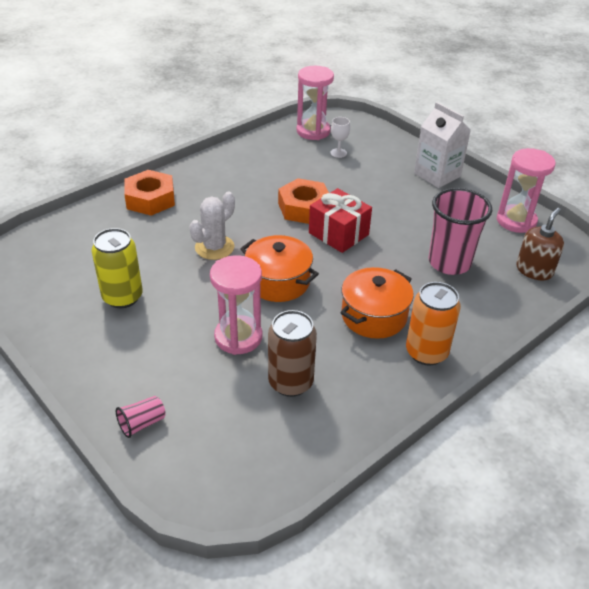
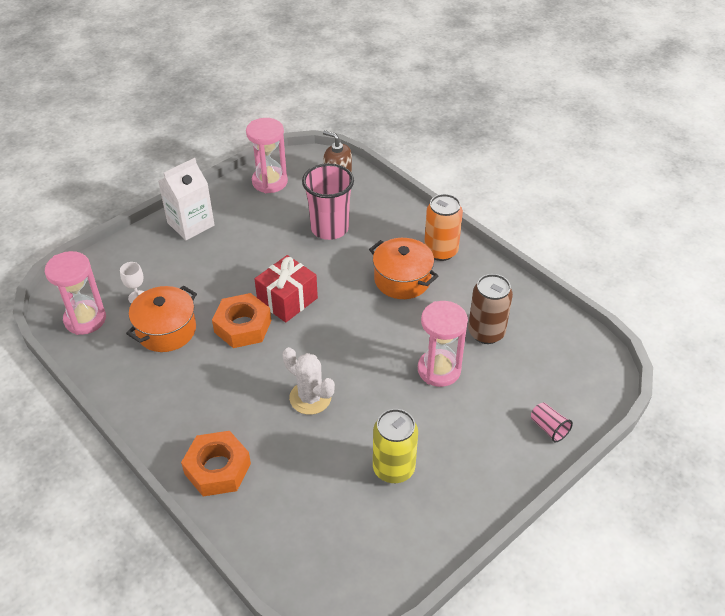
camera: 90 degrees left, 5 degrees up
orange pot [240,235,319,302] -> orange pot moved to [126,285,197,352]

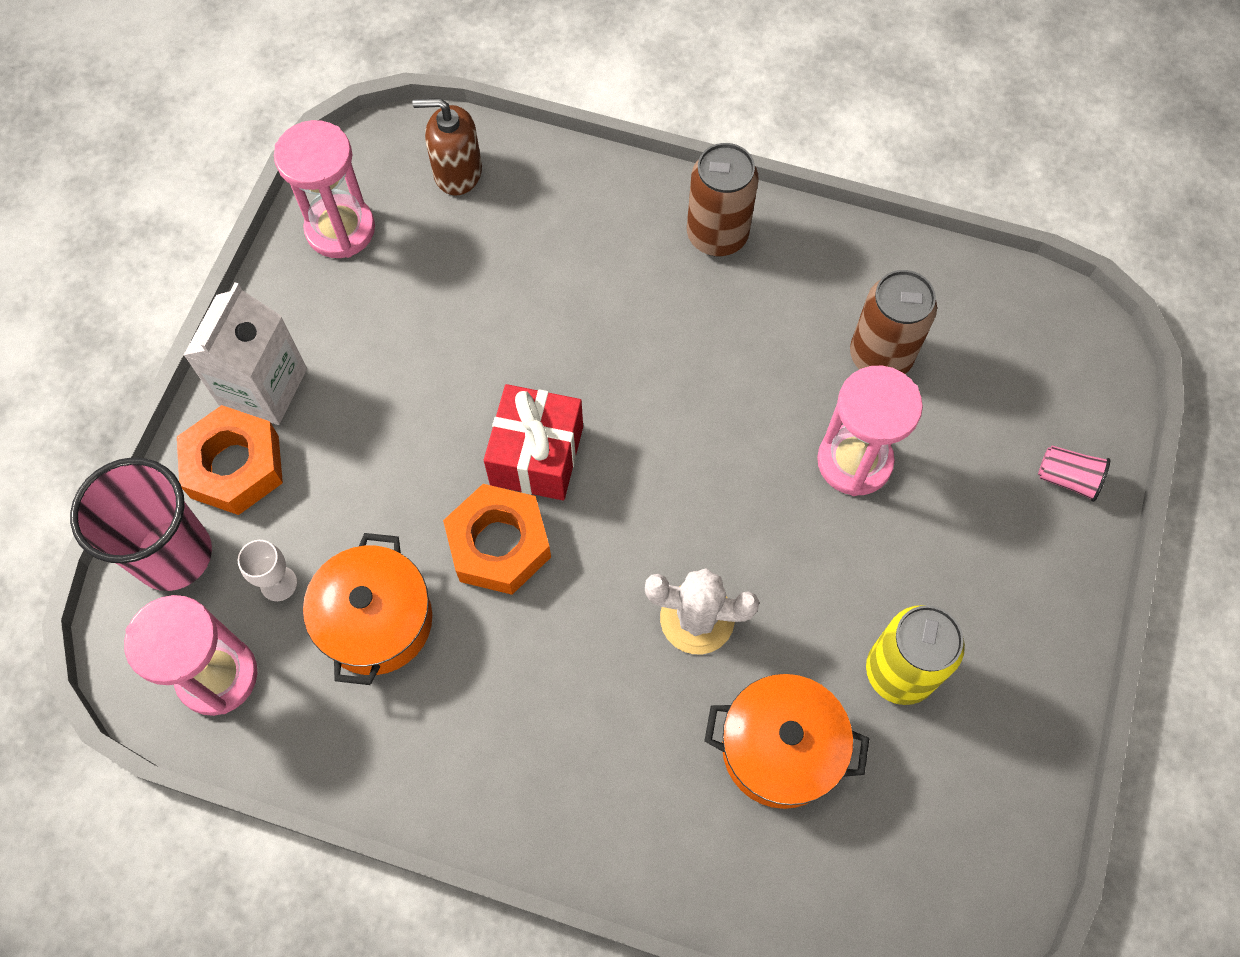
camera: 30 degrees left, 20 degrees up
orange nut [181,431,251,497] -> orange nut moved to [177,405,283,515]
pink cup [302,163,354,240] -> pink cup moved to [70,457,212,591]
orange pot [369,238,439,299] -> orange pot moved to [704,674,869,809]
orange can [424,194,463,261] -> brown can [687,143,759,257]

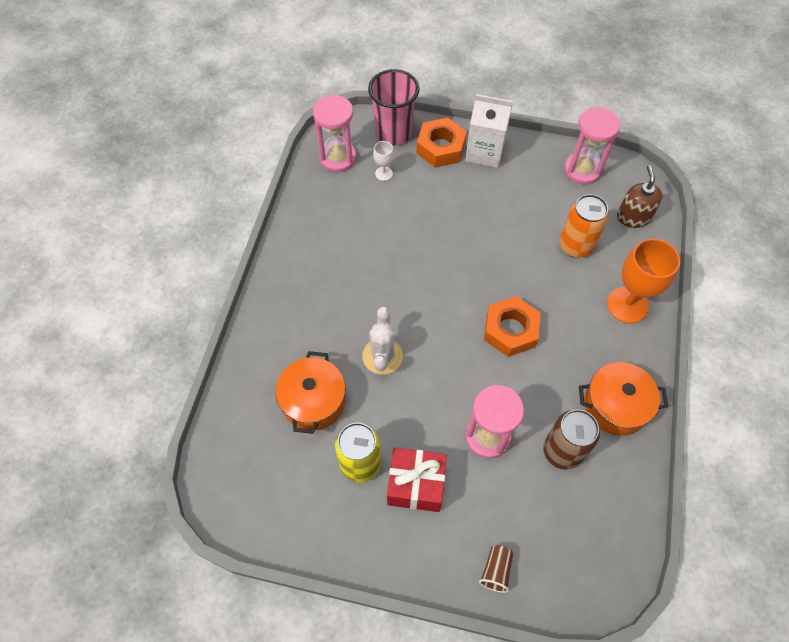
camera: 85 degrees right, 5 degrees down
orange pot [303,533,432,685] -> orange pot moved to [579,362,668,436]
orange nut [443,484,551,595] -> orange nut moved to [484,296,541,357]
red gift [484,384,583,500] -> red gift moved to [387,447,447,512]
brown can [687,143,759,257] -> none
pink cup [1038,446,1110,502] -> brown cup [479,545,513,593]
none -> orange can [559,194,609,258]
none -> orange goblet [607,238,680,323]

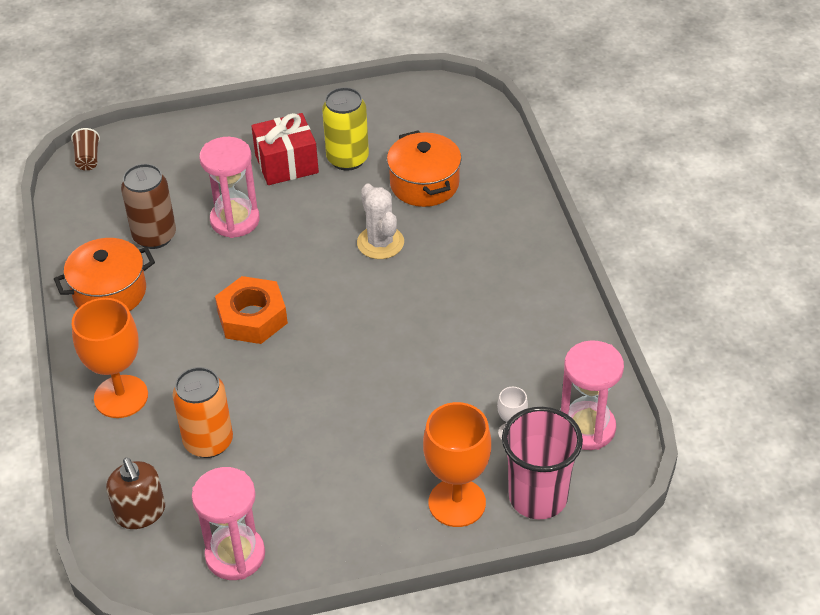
camera: 155 degrees right, 15 degrees down
orange nut [416,117,467,168] -> orange goblet [423,402,491,527]
white carton [465,94,513,168] -> none
brown cup [479,545,513,593] -> brown cup moved to [71,128,100,170]

